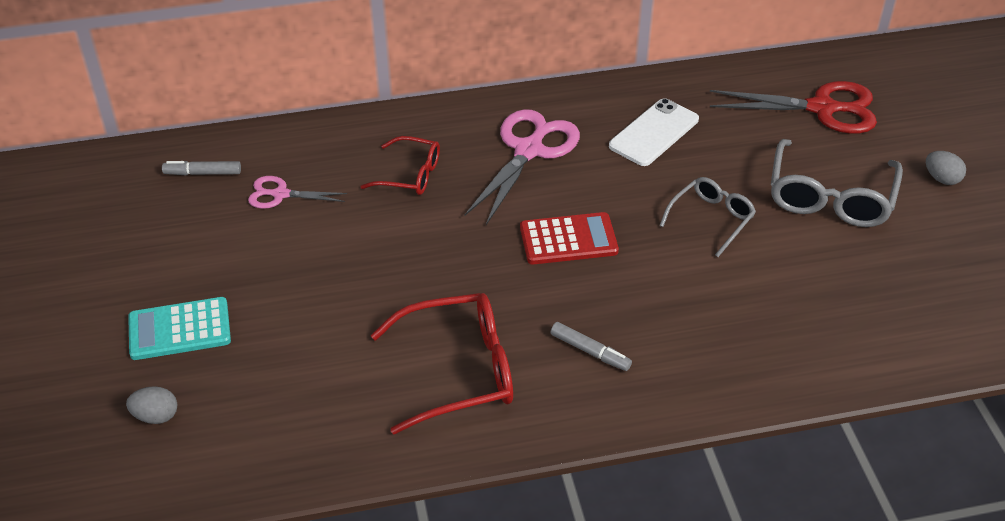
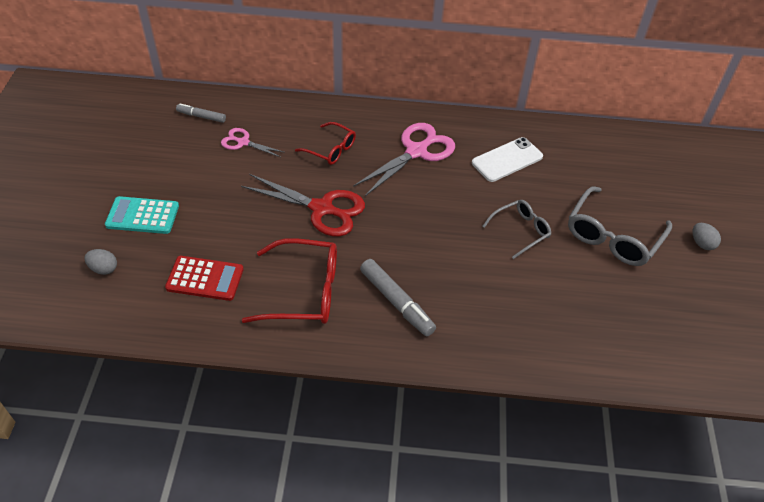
camera: 15 degrees right, 5 degrees up
red calculator [520,212,619,265] -> red calculator moved to [165,256,244,301]
grey marker [551,322,632,371] -> grey marker [360,259,436,337], size x1.65
red scissors [710,81,877,134] -> red scissors moved to [241,174,365,237]

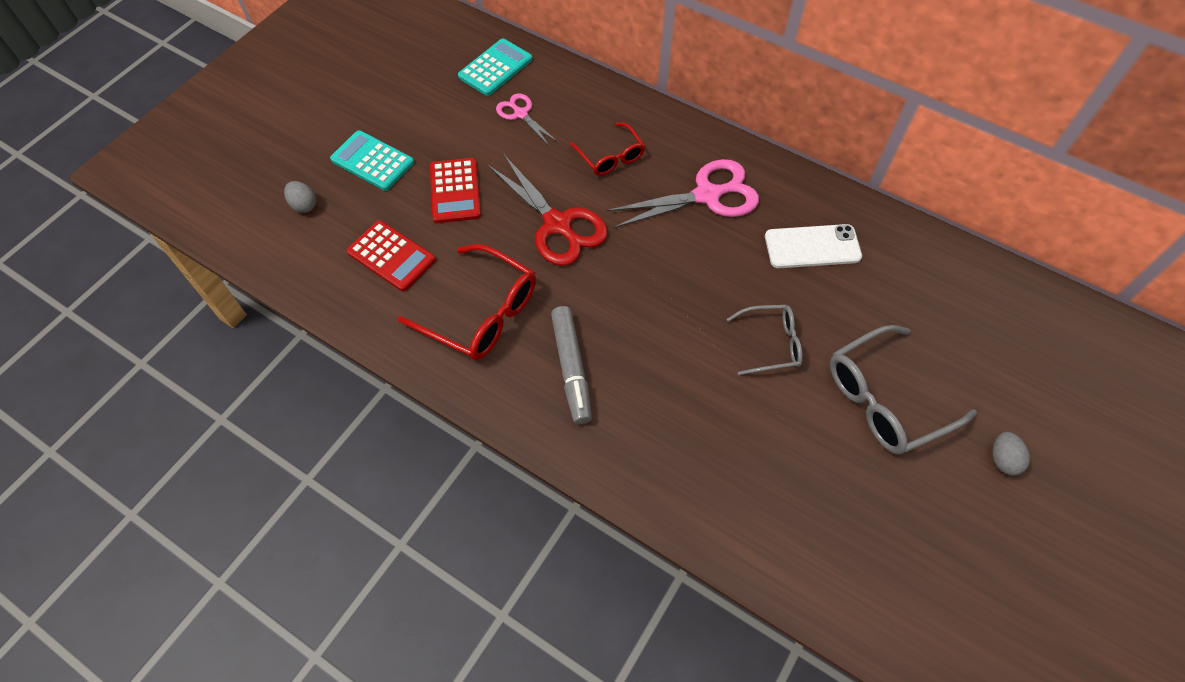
camera: 30 degrees right, 10 degrees up
grey marker [176,104,226,123] -> turquoise calculator [458,38,532,96]
none -> red calculator [430,158,481,223]

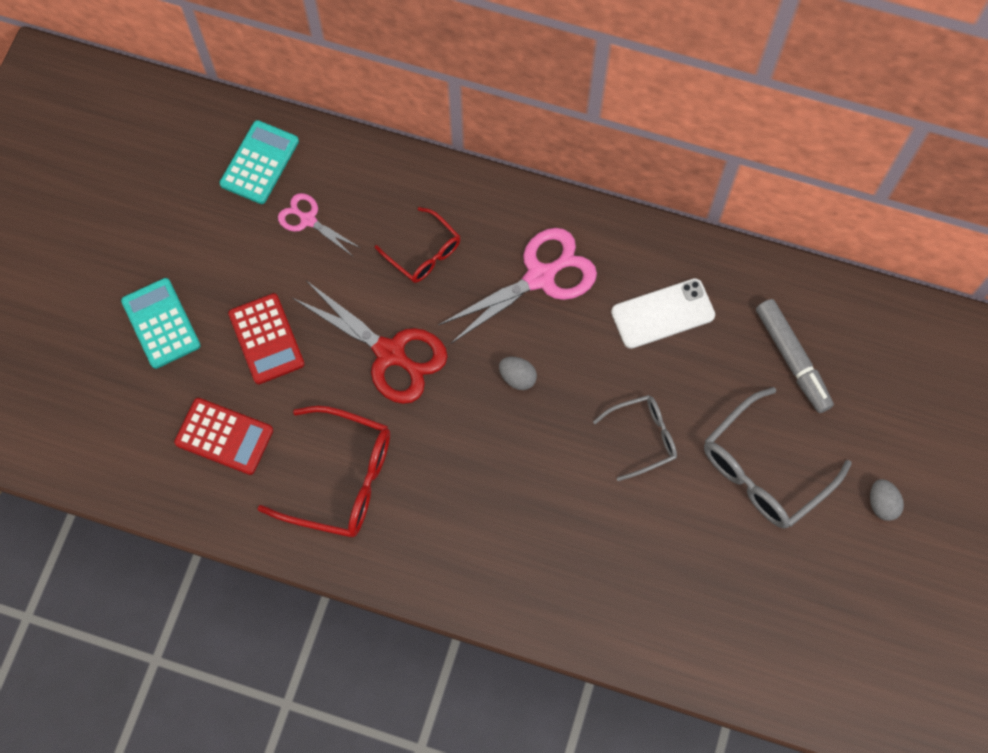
camera: 15 degrees left, 10 degrees up
grey egg [284,181,316,213] -> grey egg moved to [499,357,537,390]
turquoise calculator [330,130,414,191] -> turquoise calculator turned 45 degrees clockwise [121,278,201,369]
grey marker [551,306,592,424] -> grey marker moved to [756,299,834,413]

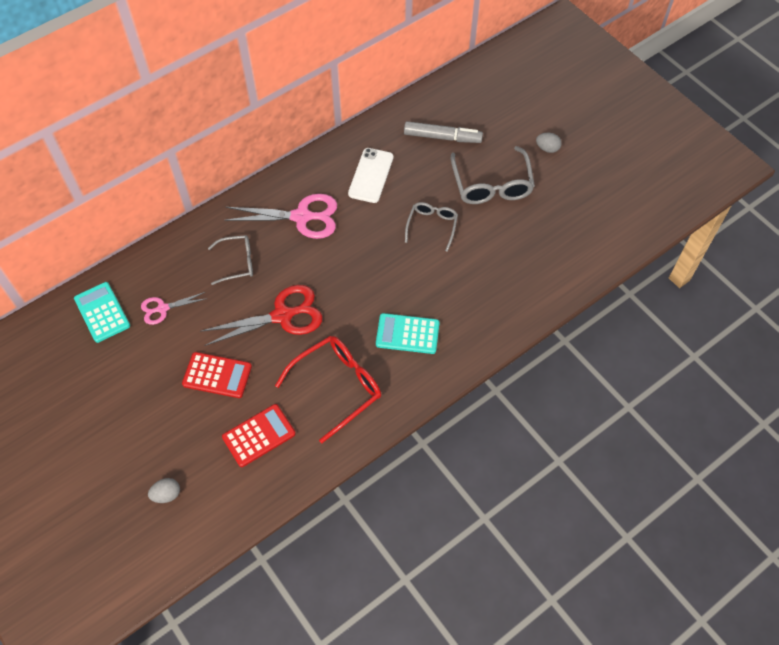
camera: 55 degrees left, 10 degrees down
turquoise calculator [121,278,201,369] -> turquoise calculator moved to [376,313,440,354]
red glasses [375,207,460,283] -> grey glasses [208,235,253,285]
pink scissors [439,228,597,343] -> pink scissors turned 90 degrees clockwise [224,194,337,239]
grey egg [499,357,537,390] -> grey egg moved to [148,478,180,503]

